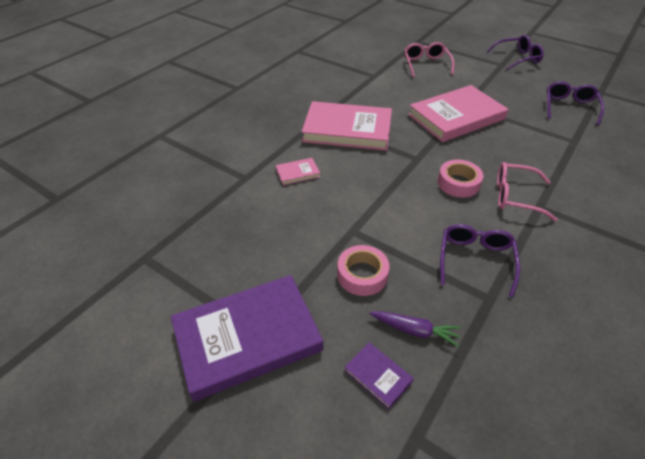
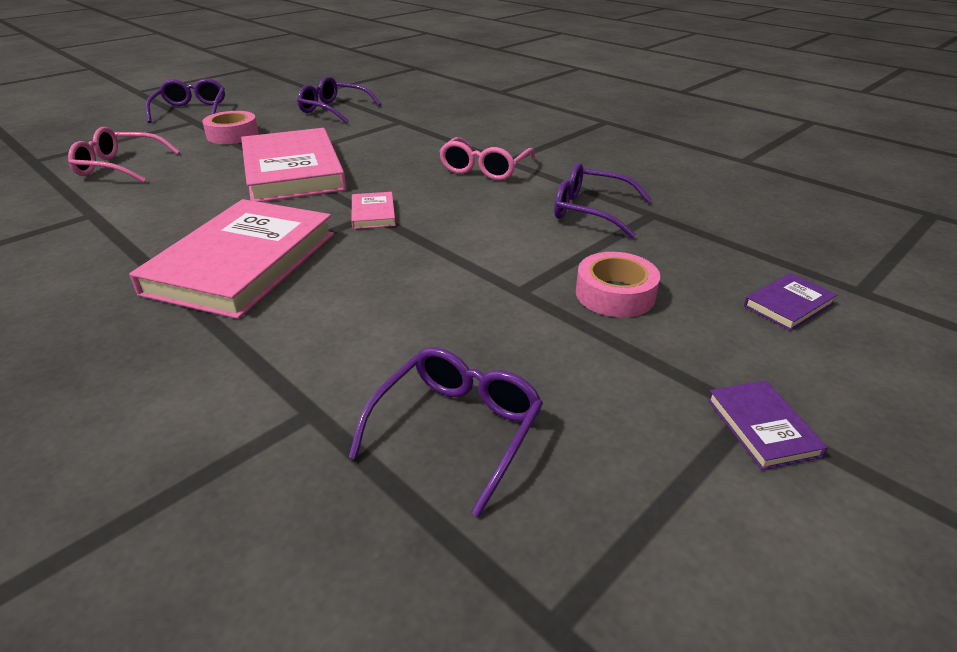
camera: 80 degrees left, 10 degrees down
purple book [171,275,323,401] -> purple book [707,380,828,470], size x0.42
pink book [276,158,320,185] -> pink book moved to [351,192,396,229]
purple carrot [370,311,461,347] -> none
pink tape [438,160,484,198] -> pink tape moved to [202,111,259,144]
none -> purple glasses [349,347,543,517]

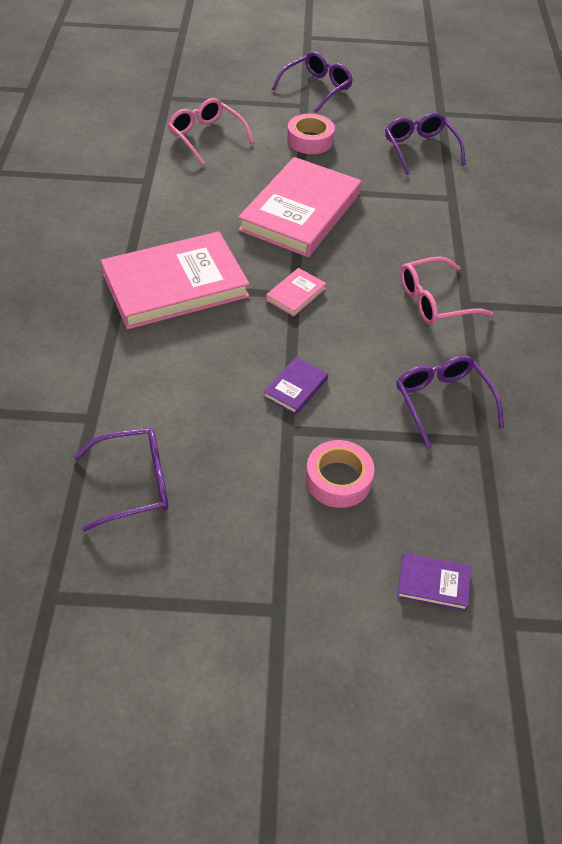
camera: 45 degrees right, 15 degrees up
purple book [707,380,828,470] -> purple book moved to [264,357,328,415]

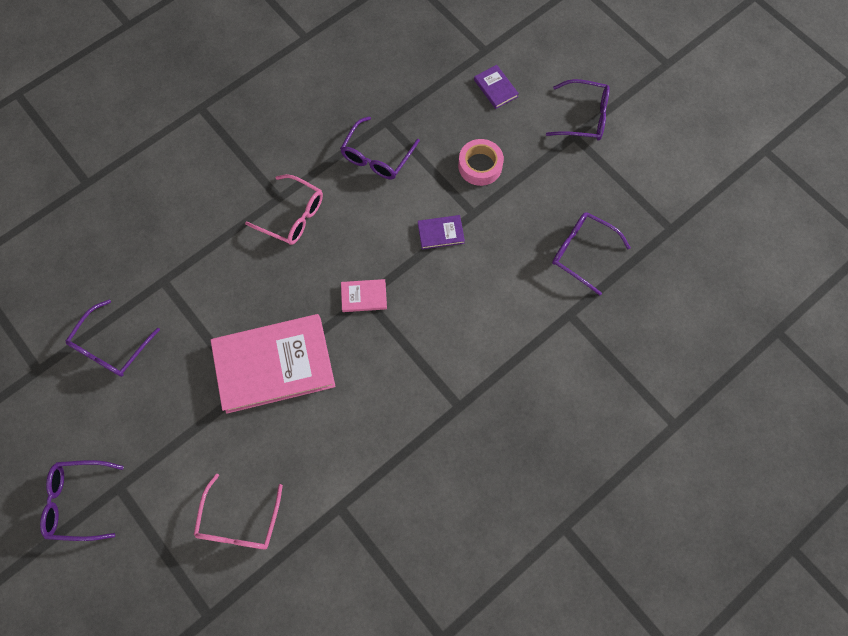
camera: 130 degrees left, 20 degrees up
pink book [101,231,249,329] -> none
pink tape [287,114,335,154] -> none
none -> purple glasses [546,79,610,140]

